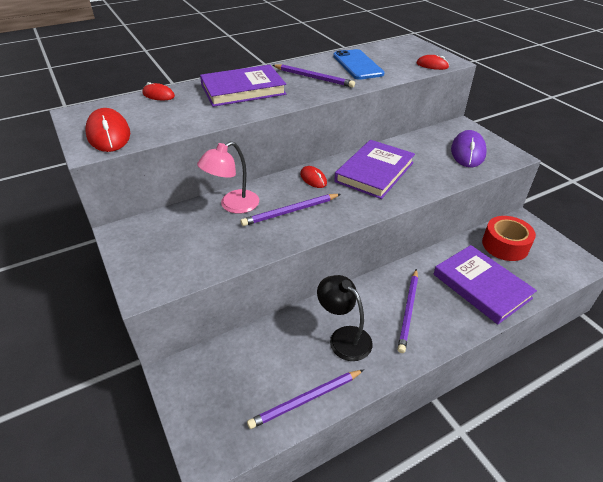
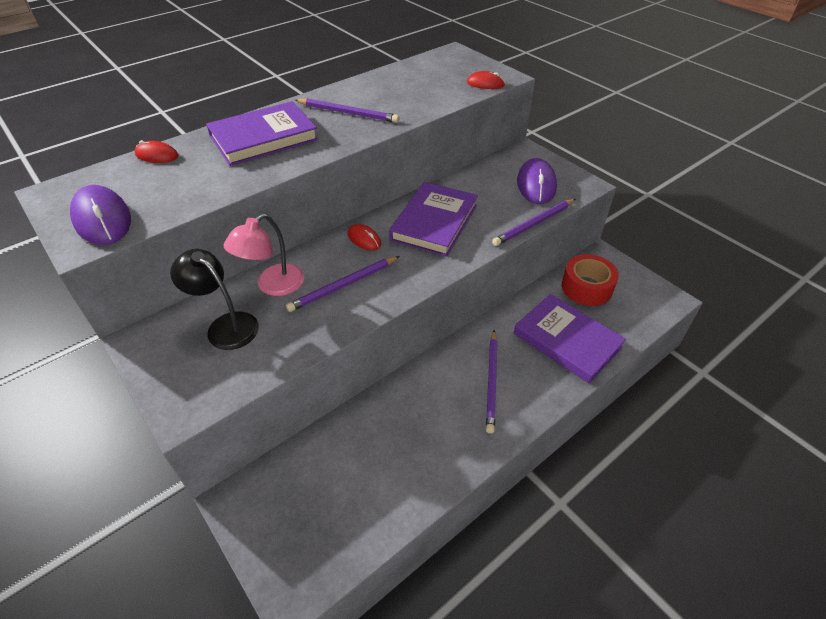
camera: 10 degrees left, 5 degrees up
red mouse [85,108,130,152] -> purple mouse [70,185,131,245]
purple pencil [247,370,364,429] -> purple pencil moved to [492,199,575,246]
black lamp [317,275,373,361] -> black lamp moved to [170,249,259,350]
blue phone [333,49,385,80] -> none

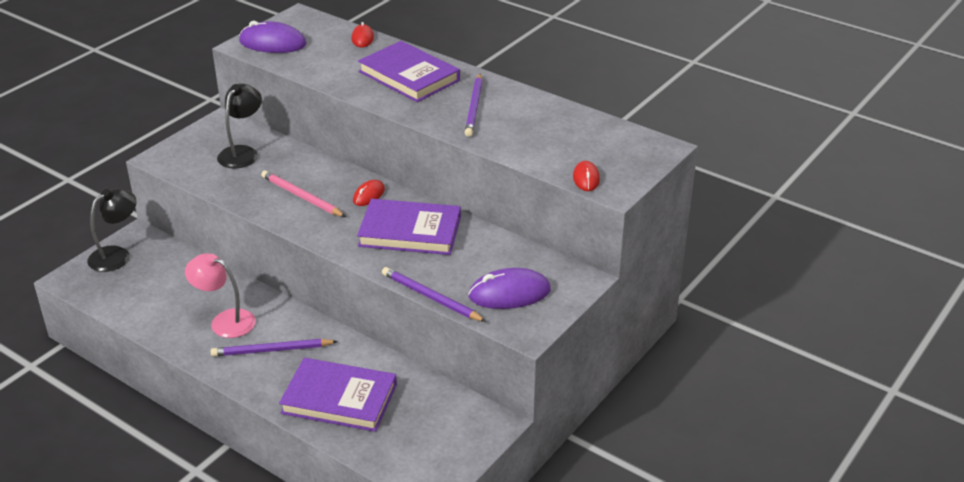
camera: 75 degrees right, 10 degrees down
purple mouse [70,185,131,245] -> purple mouse turned 60 degrees clockwise [239,21,307,53]
pink lamp [223,214,304,296] -> pink lamp moved to [185,253,256,338]
purple pencil [286,256,400,312] -> pink pencil [261,170,346,217]
purple book [514,294,626,384] -> purple book turned 75 degrees clockwise [279,358,397,432]
red tape [562,254,619,306] -> none
none -> black lamp [87,188,136,272]

